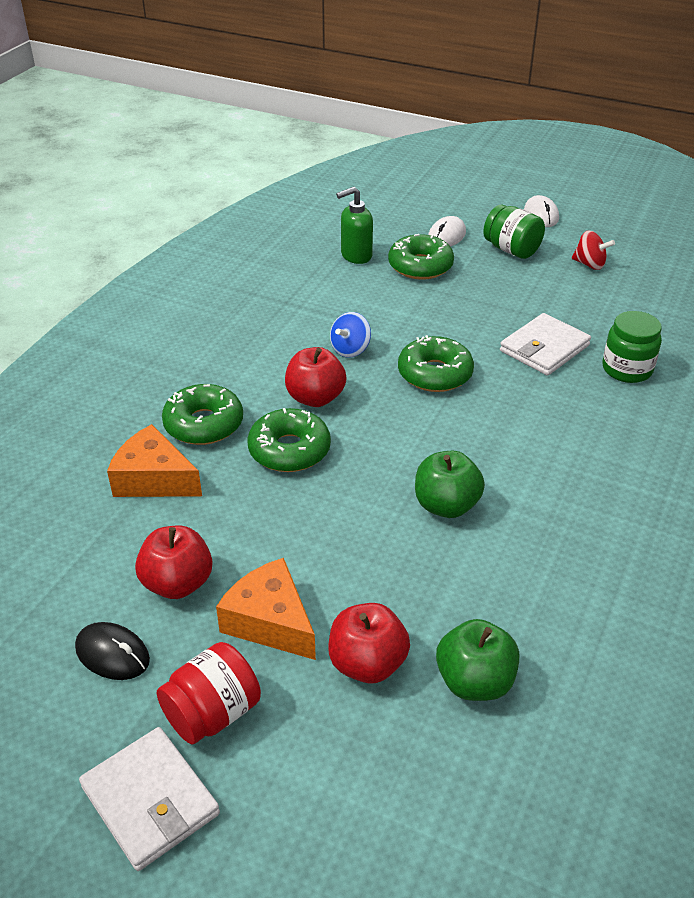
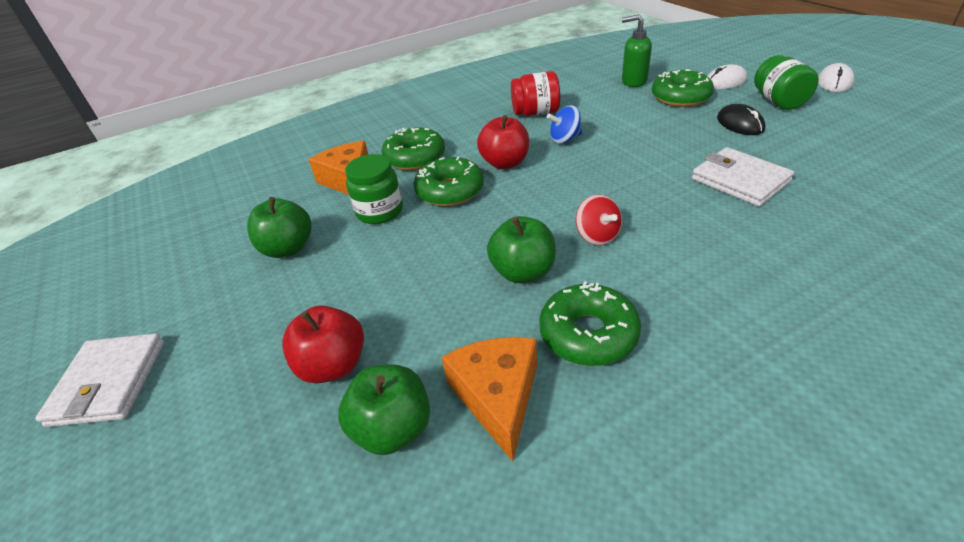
camera: 40 degrees right, 0 degrees up
black mouse [75,622,150,680] -> black mouse moved to [717,104,765,135]
red apple [135,526,212,599] -> green apple [247,197,312,258]
red jar [156,642,261,745] -> red jar moved to [511,71,560,116]
orange cheese [216,558,316,660] -> orange cheese moved to [442,337,537,462]
green donut [398,335,474,392] -> green donut moved to [539,281,641,366]
white wallet [500,313,591,376] -> white wallet turned 60 degrees clockwise [692,147,794,206]
red spinning top [572,231,615,270] -> red spinning top moved to [576,194,622,245]
green jar [602,311,662,383] -> green jar moved to [345,154,403,224]

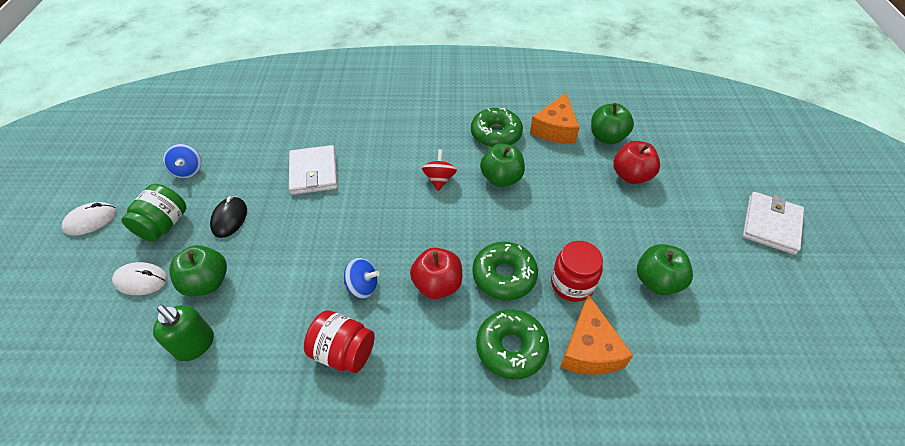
camera: 155 degrees left, 10 degrees up
green jar [345,154,403,224] -> red jar [551,241,603,302]
green donut [652,69,714,107] -> green apple [169,245,227,296]
none -> blue spinning top [163,144,201,179]

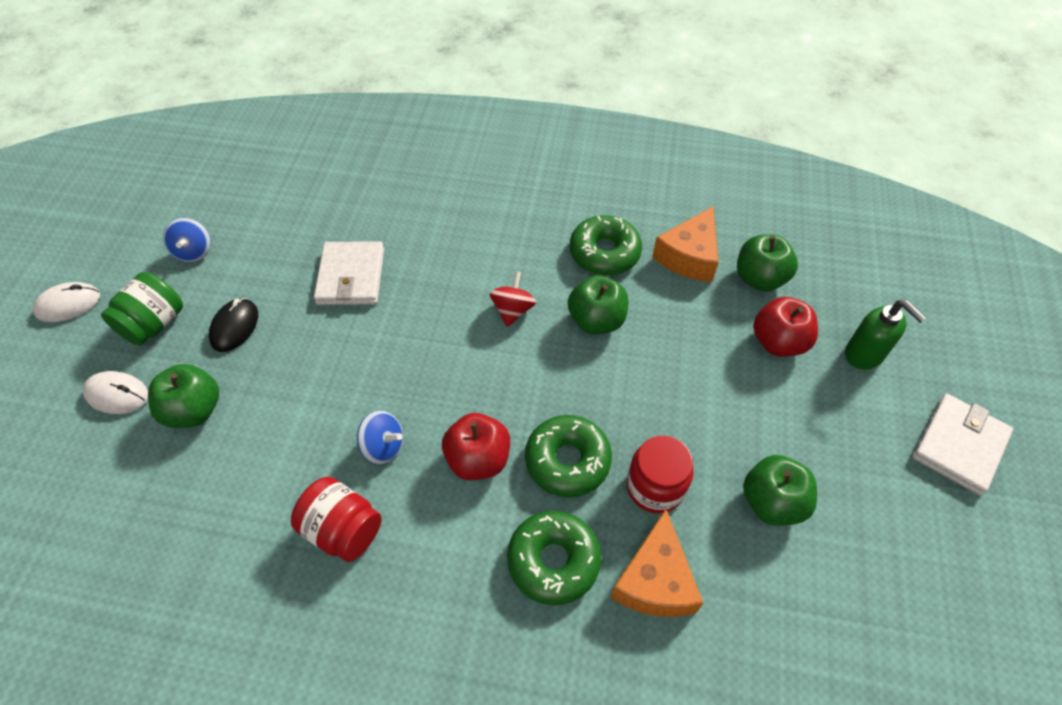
camera: 10 degrees right, 5 degrees up
green soap dispenser [153,305,214,361] -> green soap dispenser moved to [845,300,926,370]

